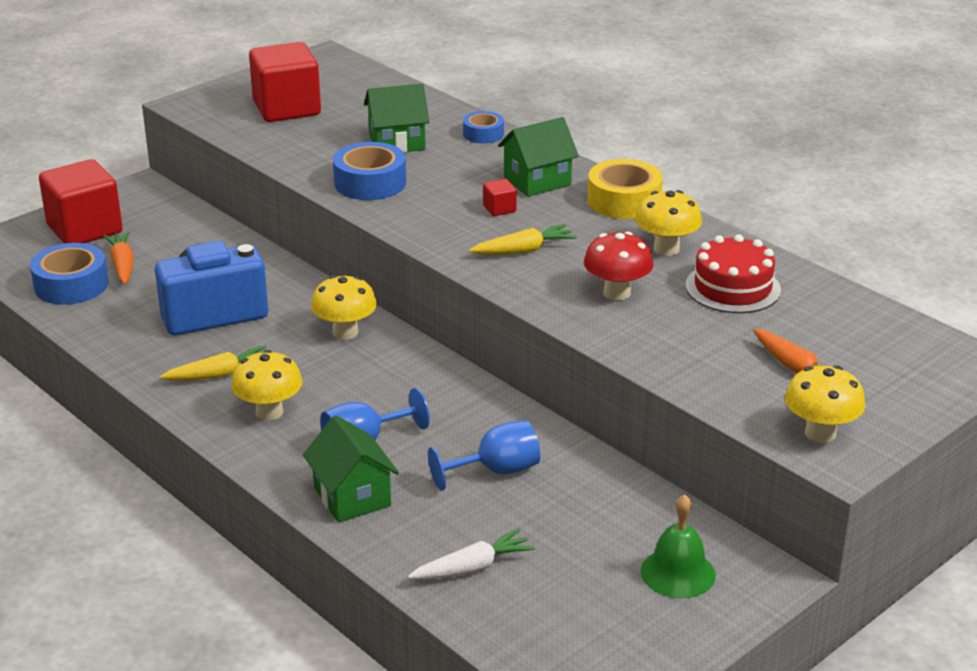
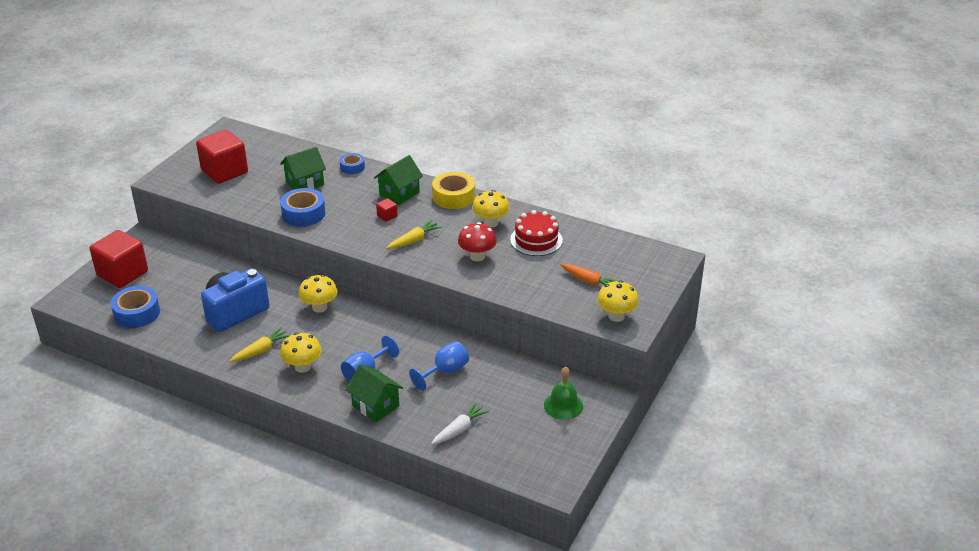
camera: 20 degrees left, 5 degrees up
orange carrot [103,231,134,284] -> none

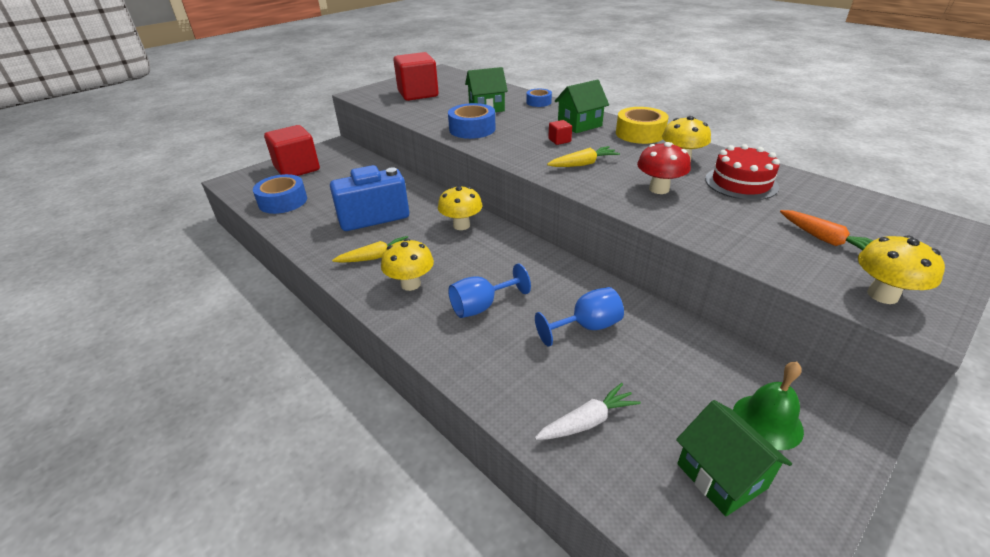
camera: 20 degrees right, 0 degrees up
green house [346,364,403,422] -> green house moved to [676,400,792,516]

